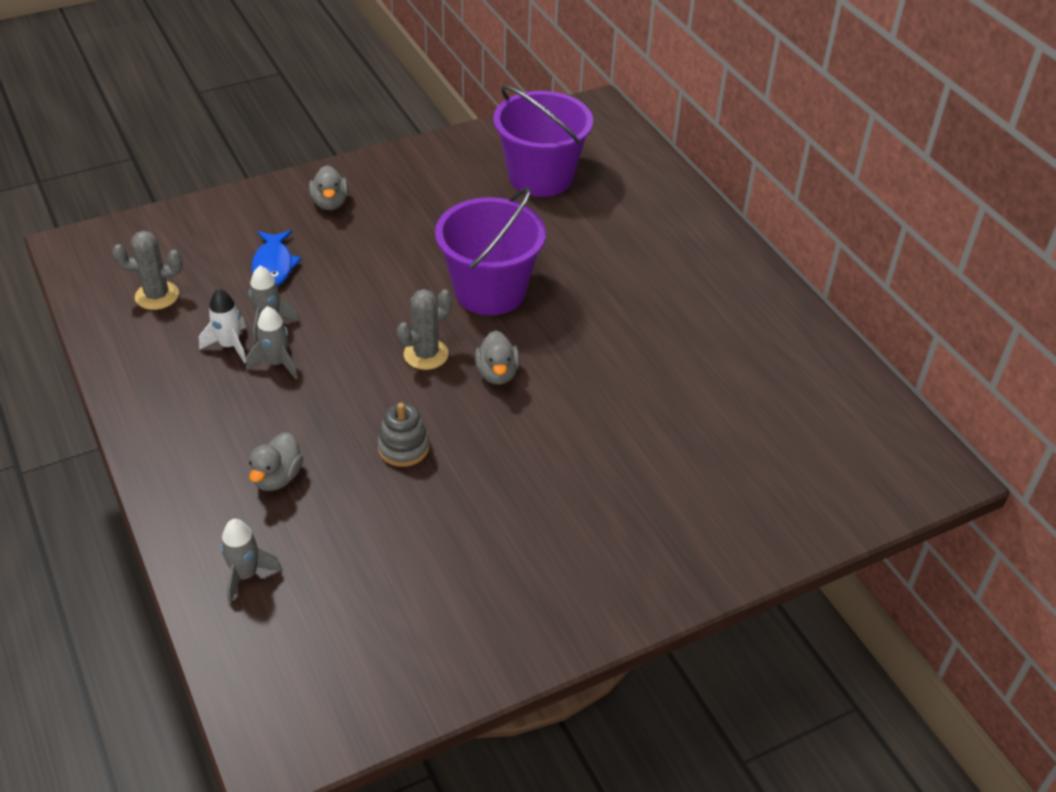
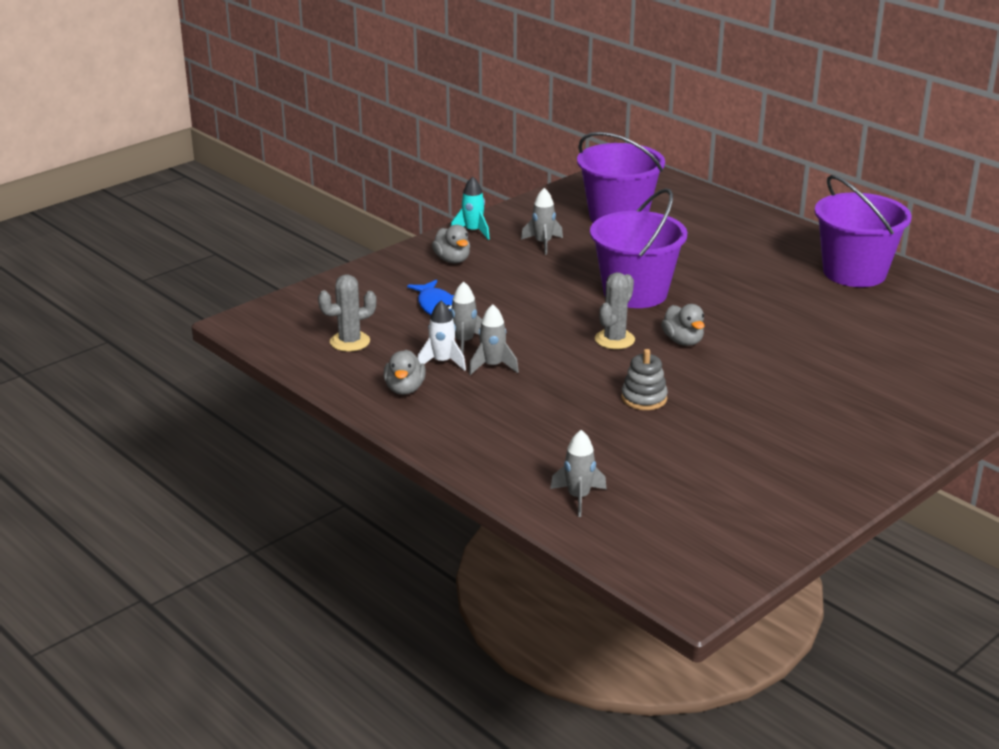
camera: 15 degrees left, 15 degrees down
grey duck [249,432,303,491] -> grey duck moved to [384,350,426,395]
none -> turquoise rocket [451,176,490,240]
none -> grey rocket [521,188,563,255]
none -> purple bucket [815,175,912,287]

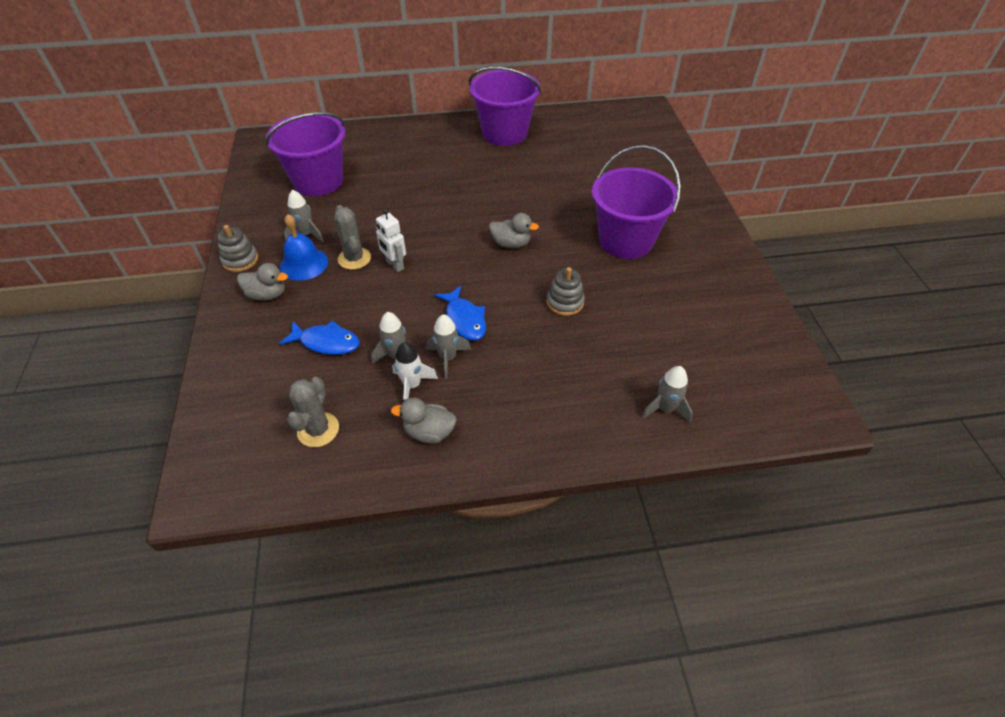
camera: 55 degrees left, 20 degrees up
grey duck [384,350,426,395] -> grey duck turned 150 degrees clockwise [391,398,457,444]
turquoise rocket [451,176,490,240] -> grey stacking toy [217,225,258,272]
purple bucket [590,188,687,308] -> purple bucket moved to [592,145,681,259]
grey cactus [595,272,635,349] -> grey cactus moved to [334,205,371,270]
none -> blue bell [280,214,328,281]
none -> white robot [376,209,406,272]
none -> blue fish [434,286,486,341]

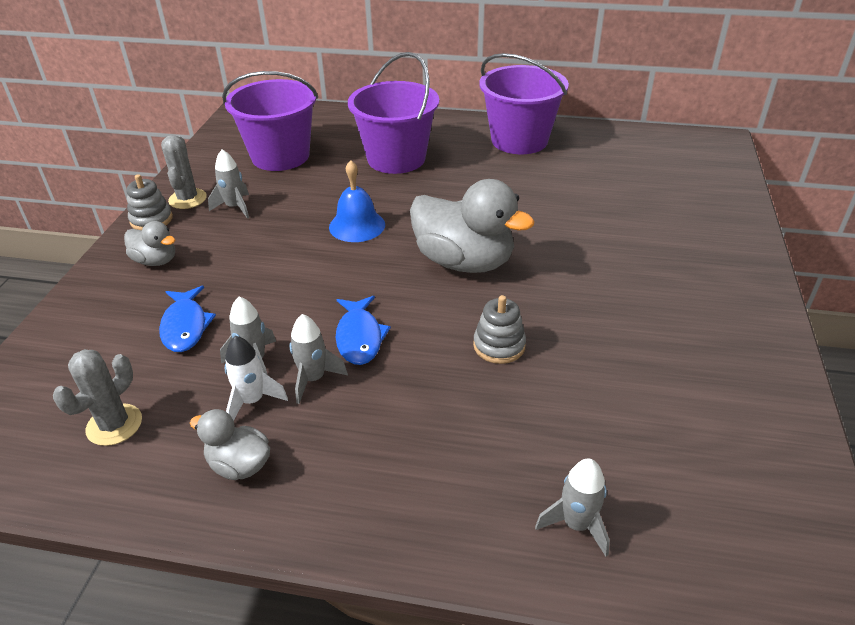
camera: 20 degrees right, 10 degrees down
blue fish [279,320,360,355] -> blue fish turned 45 degrees clockwise [159,286,216,352]
blue bell [280,214,328,281] -> blue bell moved to [329,160,385,242]
grey cactus [334,205,371,270] -> grey cactus moved to [161,135,207,209]
white robot [376,209,406,272] -> none
grey duck [489,213,539,249] -> grey duck [410,179,535,273], size x1.98
purple bucket [592,145,681,259] -> purple bucket moved to [348,52,439,174]

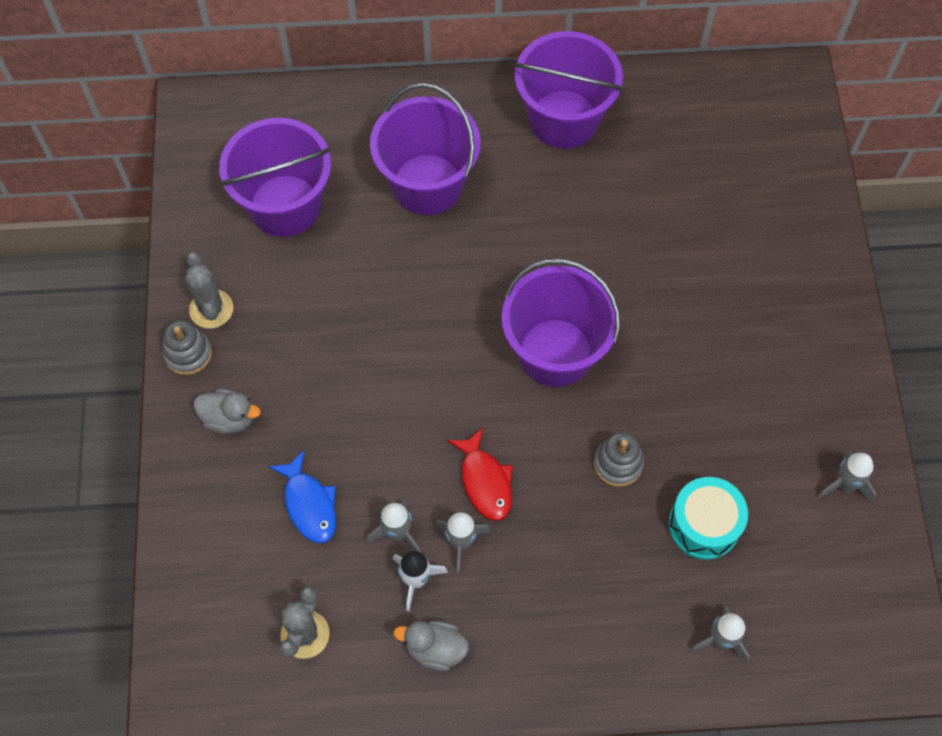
camera: 15 degrees left, 25 degrees up
grey rocket [208,150,249,219] -> grey rocket moved to [818,451,876,503]
blue bell [329,160,385,242] -> none
blue fish [336,296,391,365] -> red fish [447,428,513,521]
grey duck [410,179,535,273] -> purple bucket [502,259,620,387]
none -> turquoise drum [669,477,748,560]

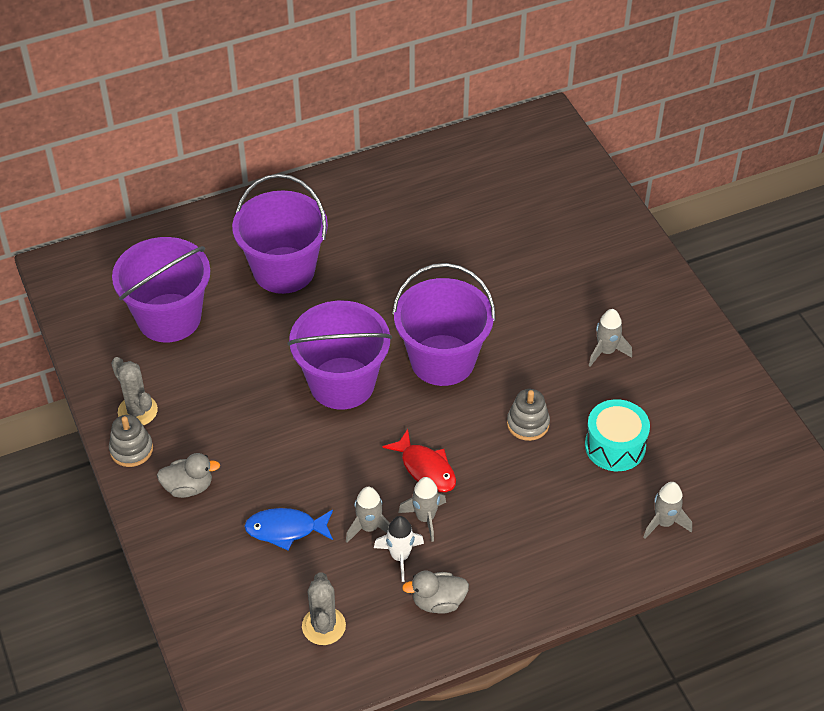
camera: 20 degrees left, 15 degrees down
blue fish [269,450,336,543] -> blue fish turned 135 degrees clockwise [244,508,333,550]
purple bucket [514,31,623,149] -> purple bucket moved to [288,301,392,410]
grey rocket [818,451,876,503] -> grey rocket moved to [589,309,632,367]

